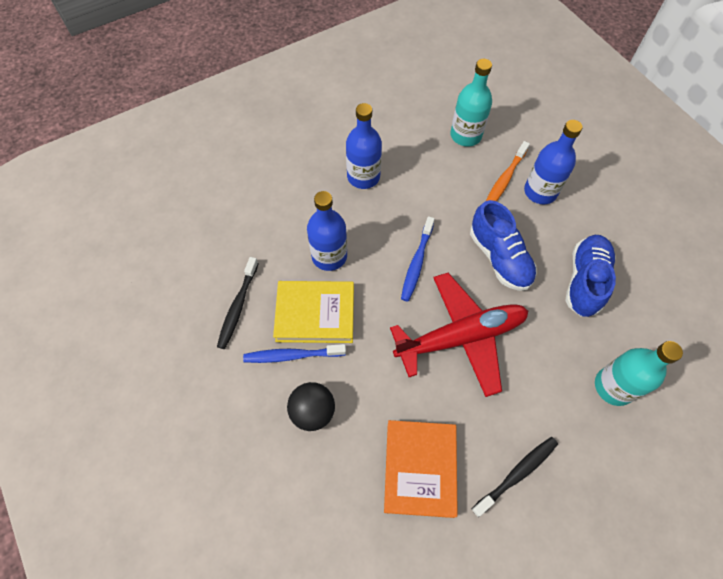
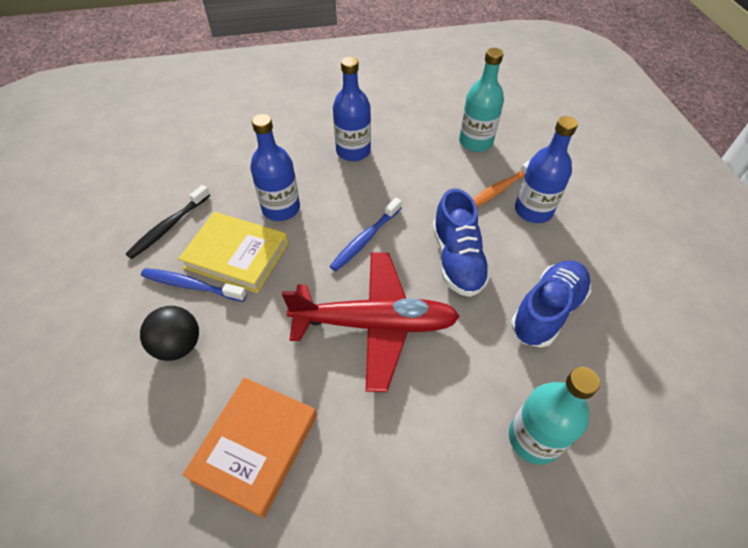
camera: 20 degrees right, 10 degrees down
black toothbrush [472,437,558,517] -> none

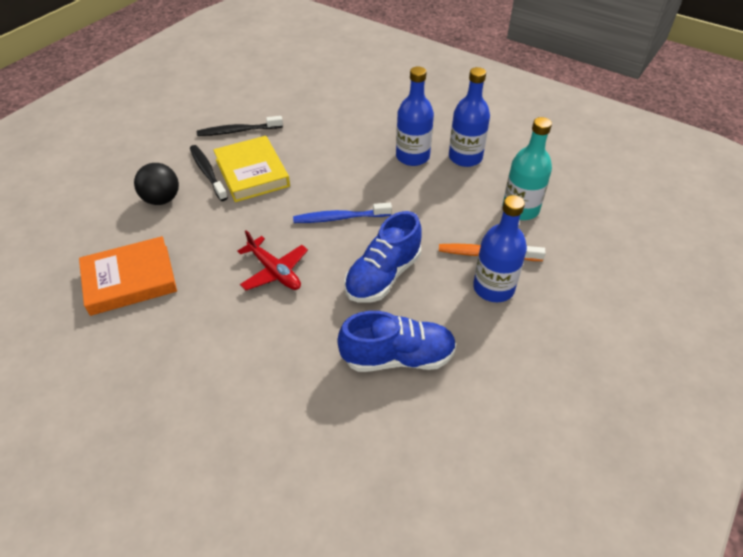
camera: 45 degrees right, 5 degrees down
blue toothbrush [141,268,247,302] -> black toothbrush [190,145,228,201]
blue bottle [250,114,300,221] -> blue bottle moved to [449,67,490,167]
red plane [282,252,460,392] -> red plane [237,230,308,290], size x0.56
turquoise bottle [509,367,600,465] -> none

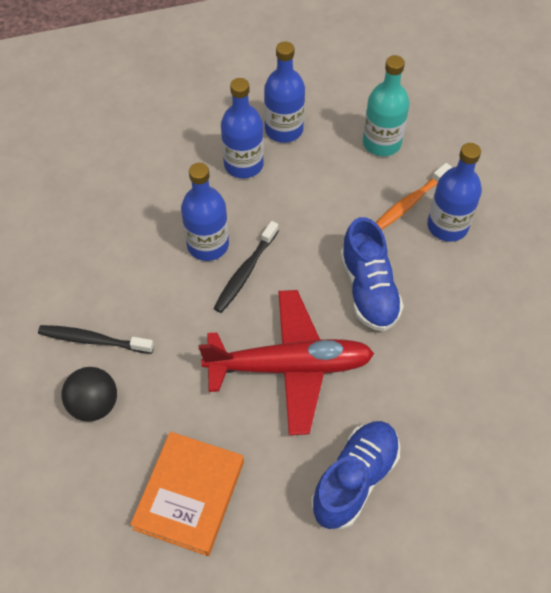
camera: 50 degrees left, 10 degrees up
black toothbrush [197,116,283,136] -> black toothbrush moved to [214,221,279,313]
yellow book [213,136,290,202] -> none
red plane [237,230,308,290] -> red plane [199,290,374,435], size x1.80
blue toothbrush [293,203,392,223] -> none
blue shoe [337,311,457,372] -> blue shoe moved to [311,421,400,529]
none -> blue bottle [181,163,229,261]

